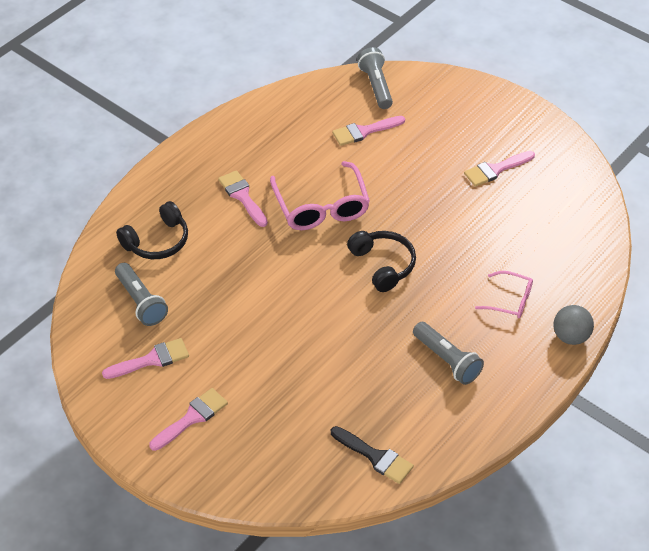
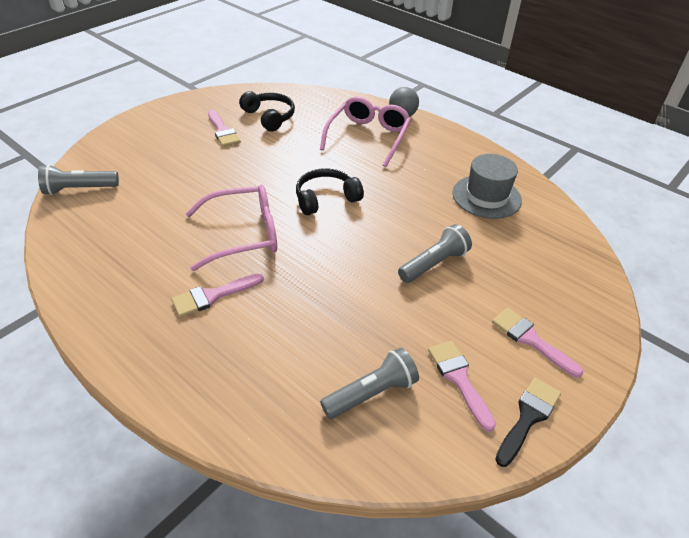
camera: 90 degrees left, 5 degrees down
black headphones [116,201,188,259] -> black headphones moved to [239,91,295,131]
black brush [331,426,414,484] -> black brush moved to [495,378,561,467]
pink brush [332,116,405,146] -> none
grey flashlight [413,322,484,385] -> grey flashlight moved to [398,224,472,283]
pink glasses [475,271,533,318] -> pink glasses [320,97,411,167], size x1.82
none -> grey hat [452,154,522,219]

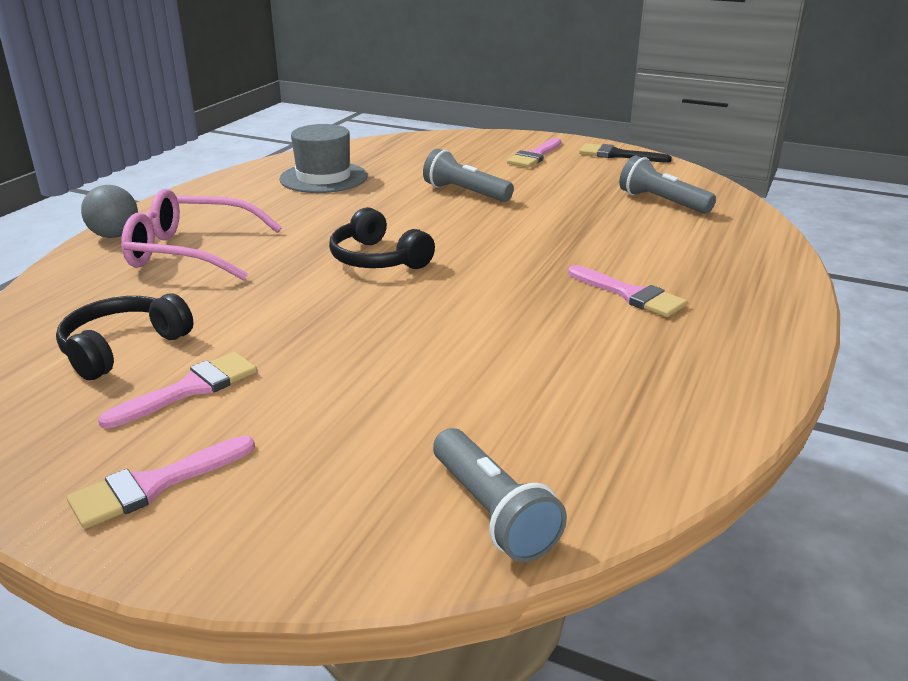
camera: 105 degrees left, 15 degrees down
pink glasses [185,185,277,271] -> none
pink brush [428,341,496,432] -> pink brush moved to [67,436,255,529]

